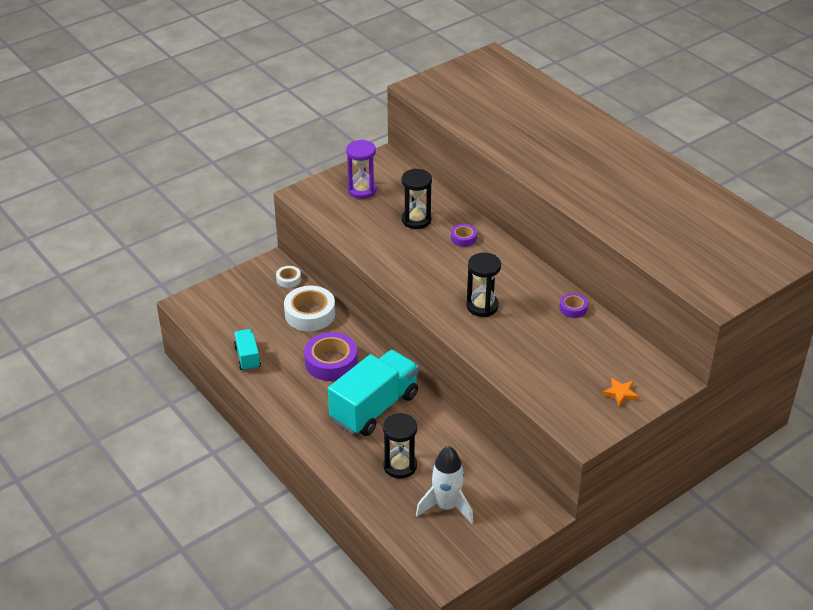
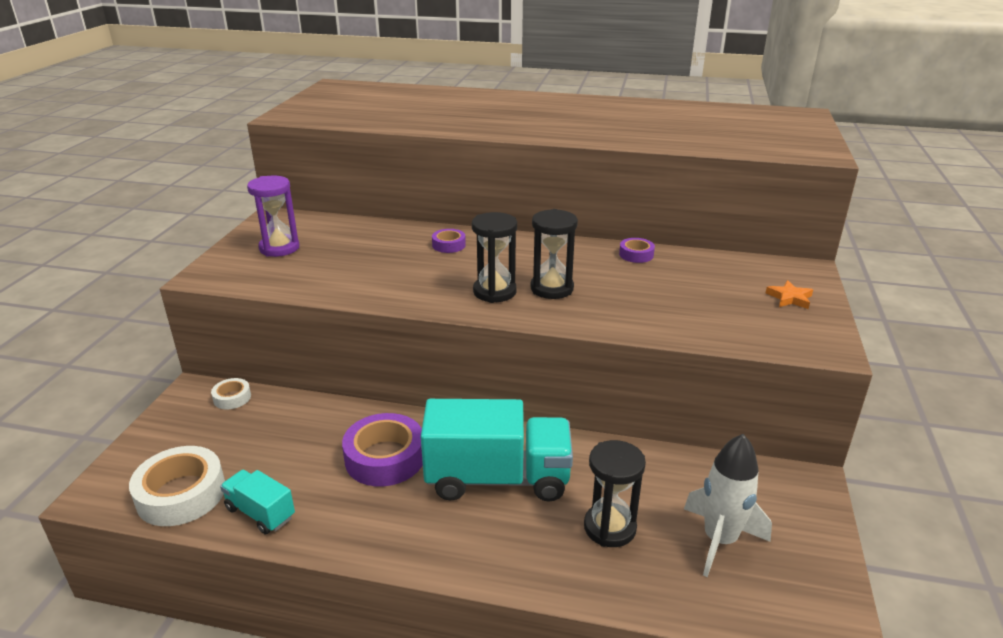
camera: 40 degrees left, 10 degrees down
white tape [284,286,335,331] -> white tape moved to [129,446,225,526]
turquoise truck [328,350,419,436] -> turquoise truck turned 90 degrees clockwise [421,399,573,502]
black hourglass [401,168,432,229] -> black hourglass moved to [472,212,517,303]

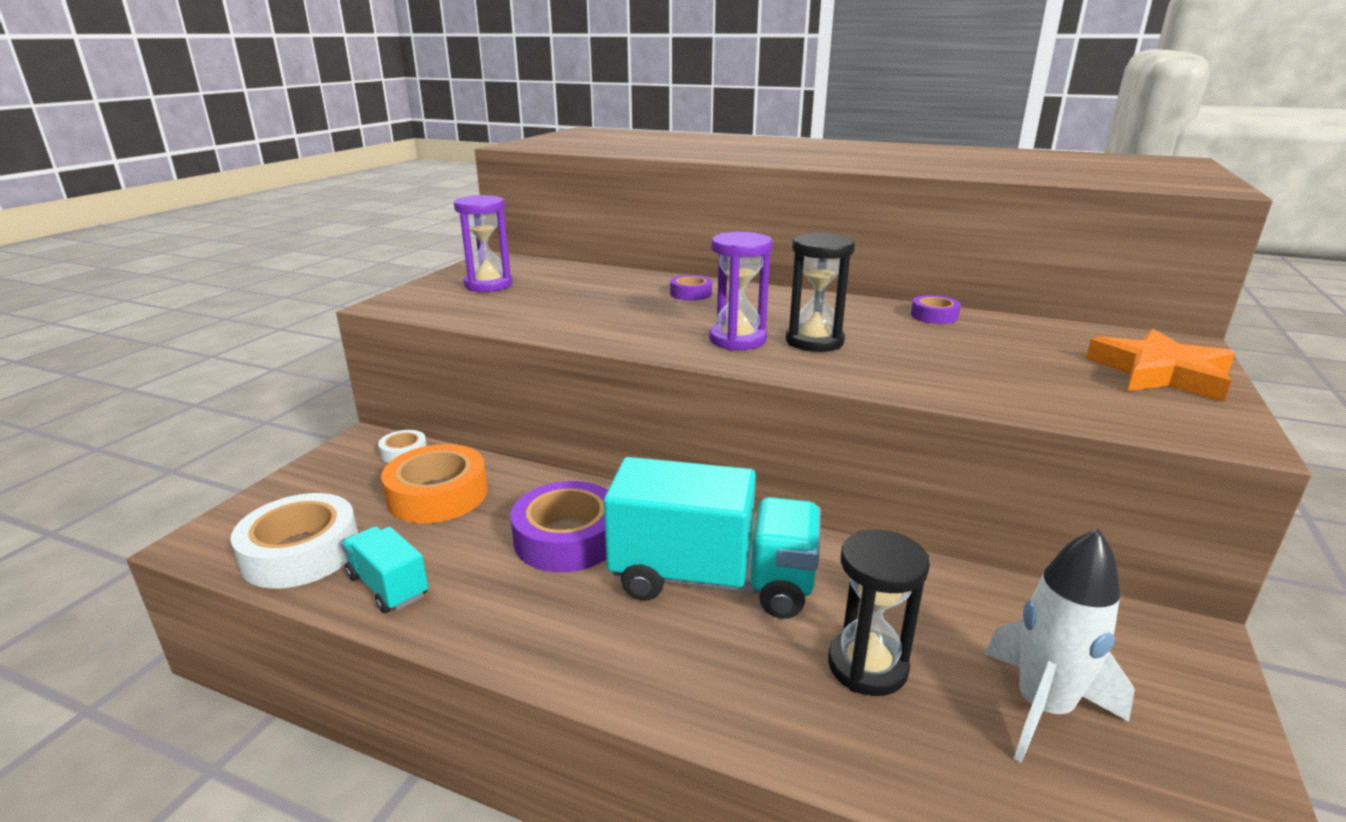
camera: 10 degrees right, 5 degrees down
black hourglass [472,212,517,303] -> purple hourglass [709,232,773,350]
orange star [766,280,813,309] -> orange star [1086,329,1235,402], size x1.99
none -> orange tape [381,444,488,523]

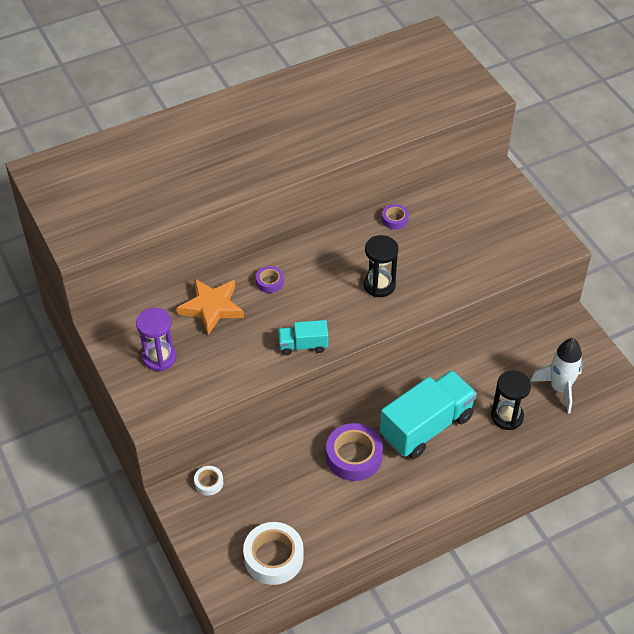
camera: 50 degrees left, 25 degrees up
turquoise truck [341,526,428,613] -> turquoise truck moved to [278,320,328,355]
orange tape [381,444,488,523] -> none
purple hourglass [709,232,773,350] -> none
orange star [1086,329,1235,402] -> orange star moved to [177,278,244,335]

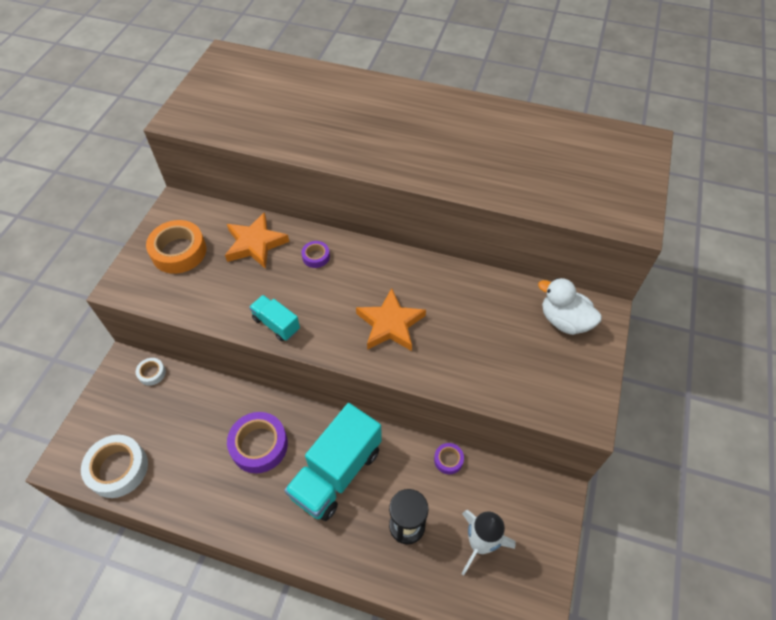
camera: 45 degrees right, 5 degrees up
purple hourglass [136,308,176,371] -> orange tape [146,220,206,274]
black hourglass [363,235,398,297] -> orange star [356,288,426,351]
turquoise truck [380,370,477,459] -> turquoise truck turned 120 degrees clockwise [284,403,382,521]
purple tape [382,204,409,230] -> purple tape moved to [434,443,464,474]
none -> white duck [538,278,602,335]

